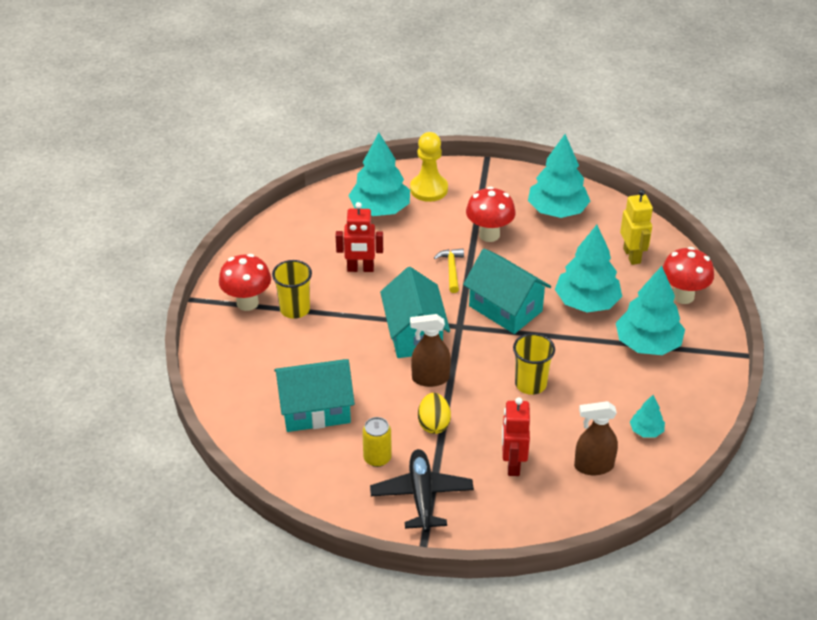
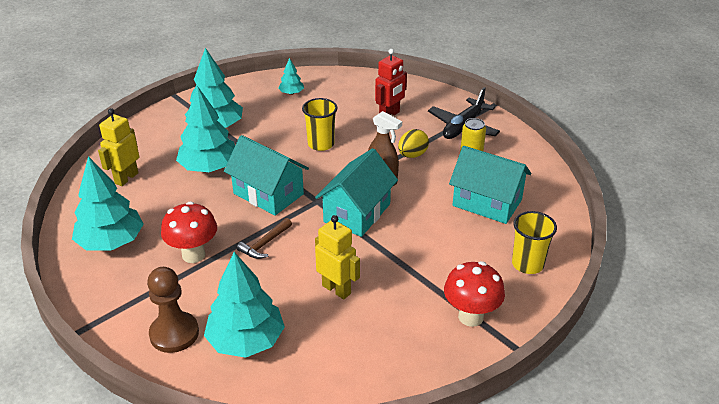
camera: 140 degrees left, 5 degrees down
yellow cup [272,260,312,319] -> yellow cup moved to [512,211,557,274]
red robot [336,202,383,272] -> yellow robot [315,215,360,300]
yellow pawn [410,132,448,202] -> brown pawn [147,267,199,353]
yellow hammer [434,249,464,293] -> brown hammer [237,218,292,259]
turquoise house [463,248,551,334] -> turquoise house turned 45 degrees counterclockwise [224,135,309,216]
brown spray bottle [574,401,618,475] -> none
red mushroom [662,247,714,304] -> none

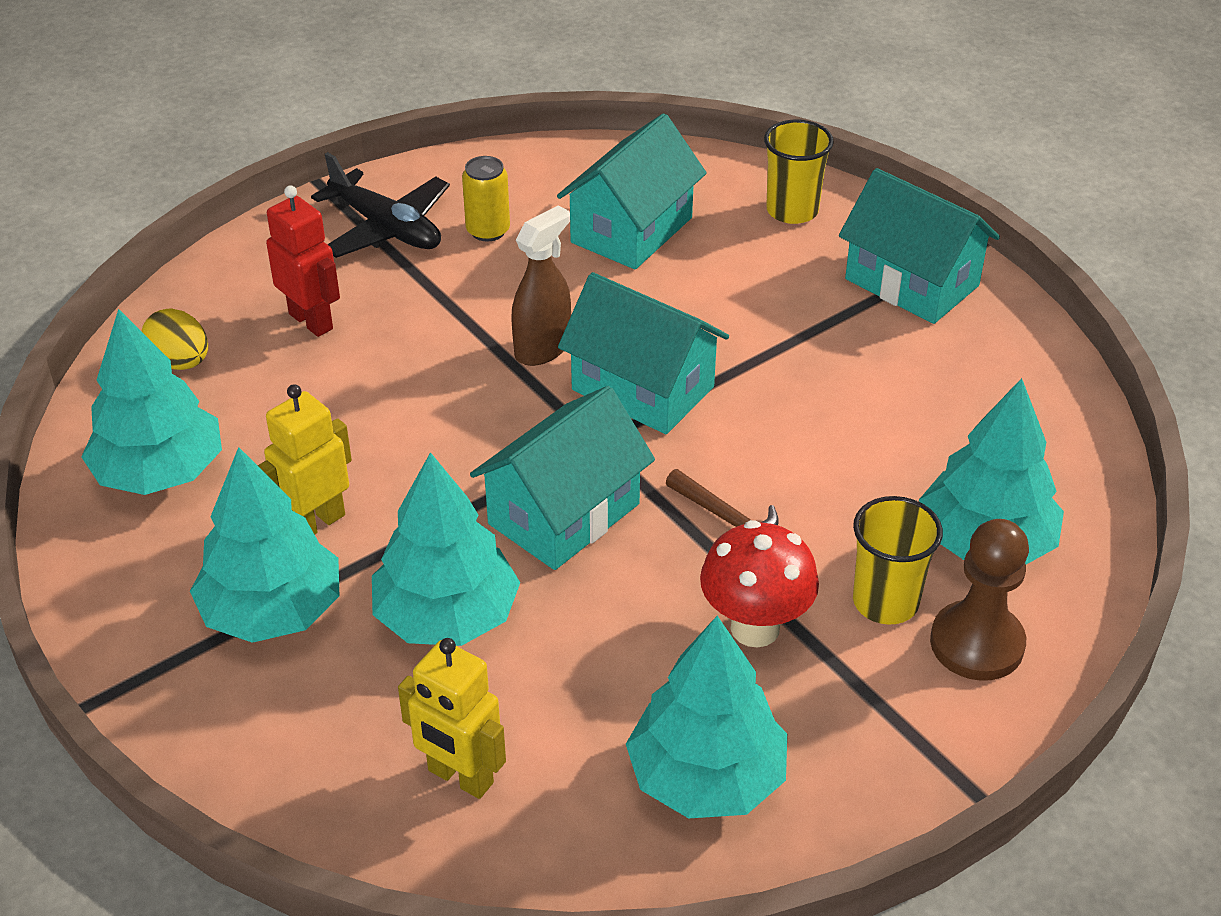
camera: 85 degrees left, 5 degrees up
turquoise tree [278,58,304,95] -> turquoise tree [81,309,222,495], size x2.08
yellow cup [302,98,338,151] -> yellow cup moved to [853,496,943,625]
yellow robot [315,215,360,300] -> yellow robot moved to [258,384,352,535]
yellow egg [398,129,429,158] -> yellow egg moved to [141,308,208,370]
red mushroom [444,261,505,327] -> turquoise house [839,168,1000,324]

